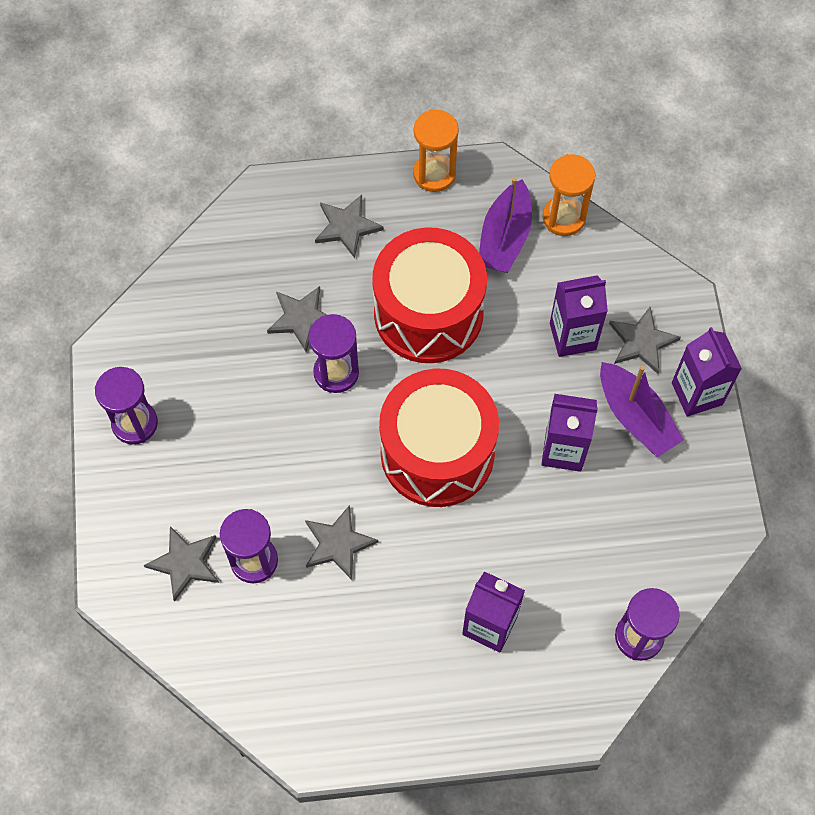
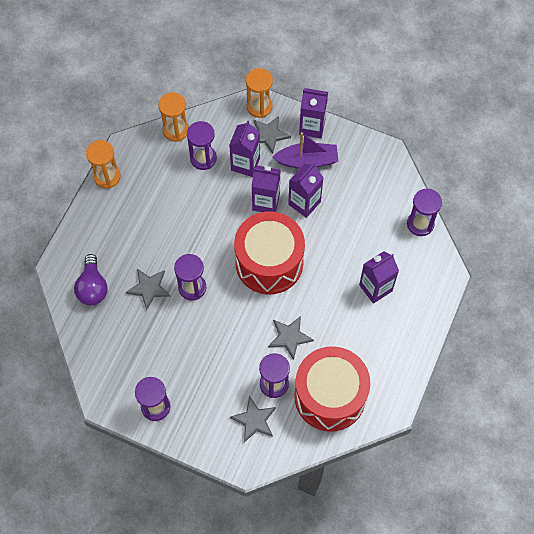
camera: 60 degrees left, 0 degrees up
grey star [315,195,384,258] -> none
red drum [372,227,487,363] -> red drum moved to [294,346,370,431]
purple boat [479,177,532,273] -> none
none -> purple light bulb [74,254,108,305]
none -> purple hourglass [187,121,217,170]
none -> orange hourglass [246,68,273,118]
none -> purple carton [252,165,280,212]

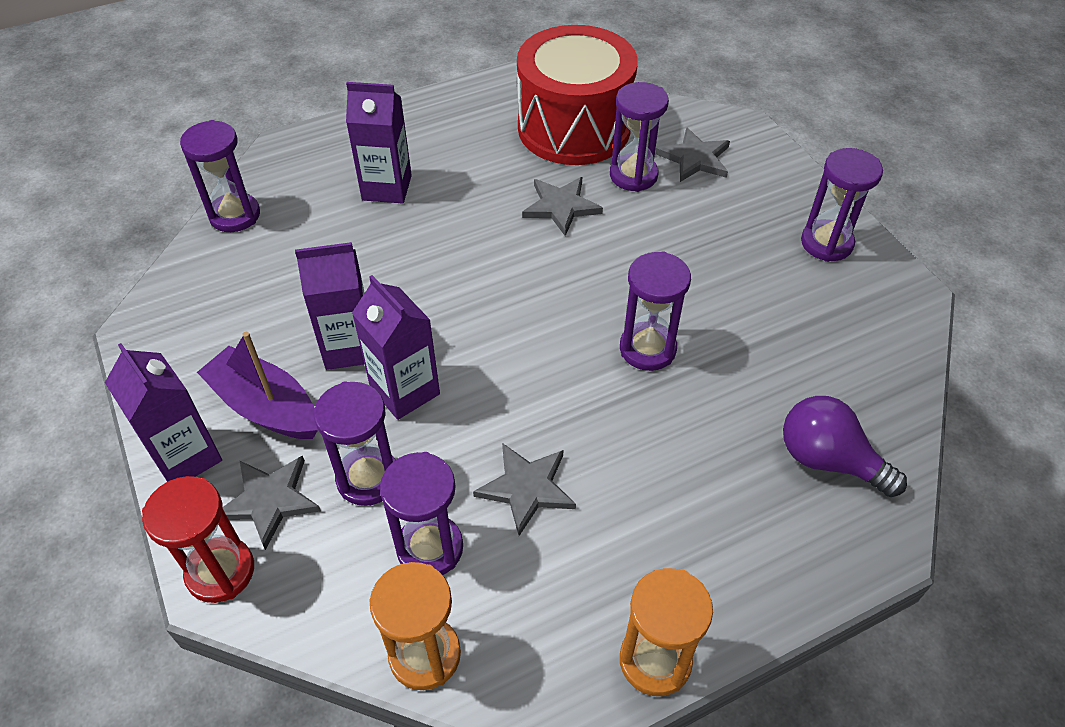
camera: 140 degrees left, 15 degrees down
purple light bulb [74,254,108,305] -> purple light bulb turned 90 degrees counterclockwise [783,396,907,497]
grey star [126,269,171,311] -> grey star moved to [473,443,576,536]
purple carton [229,121,260,177] -> purple hourglass [314,381,395,506]
red drum [234,211,305,294] -> none
orange hourglass [246,68,273,118] -> red hourglass [142,476,254,603]

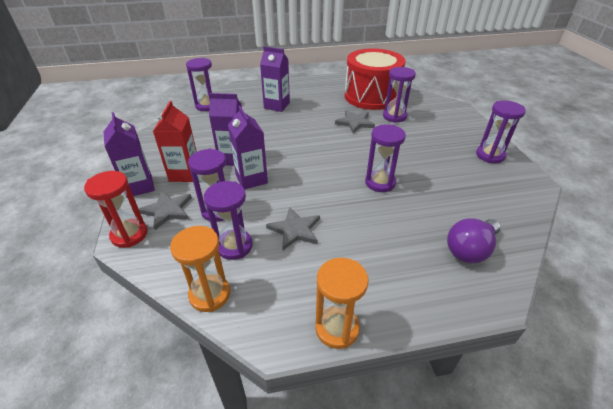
camera: 15 degrees right, 10 degrees down
purple boat [197,332,318,439] -> red carton [153,101,197,182]
grey star [655,127,730,182] -> none
purple light bulb [783,396,907,497] -> purple light bulb turned 90 degrees counterclockwise [447,218,500,263]

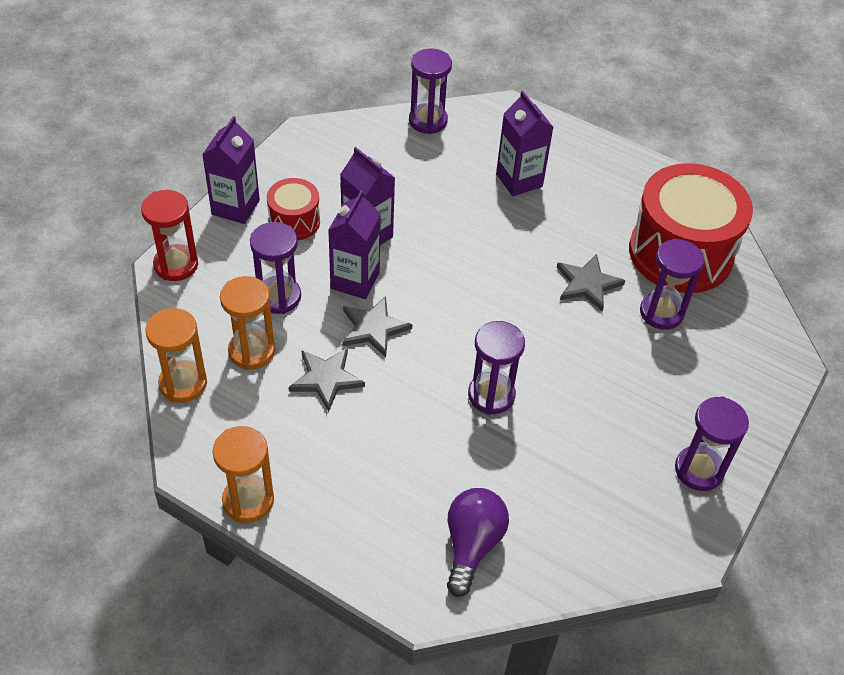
camera: 40 degrees right, 10 degrees up
grey star [139,191,192,230] -> grey star moved to [342,296,412,358]
red carton [153,101,197,182] -> red drum [267,178,320,240]
purple hourglass [204,181,253,260] -> orange hourglass [220,276,275,370]
purple light bulb [447,218,500,263] -> purple light bulb turned 105 degrees clockwise [447,488,509,597]

